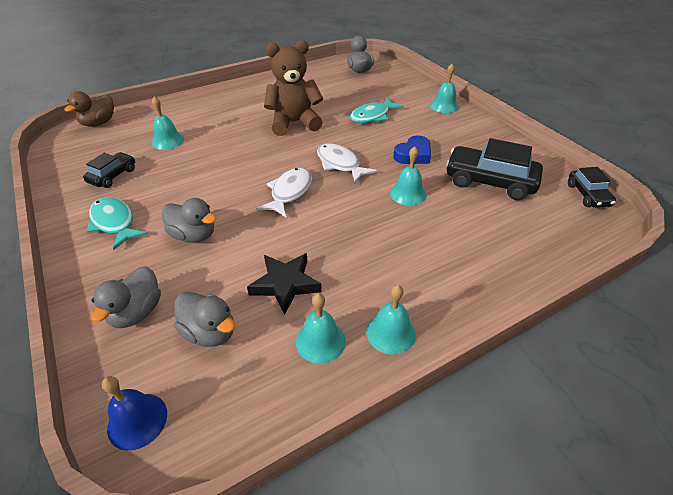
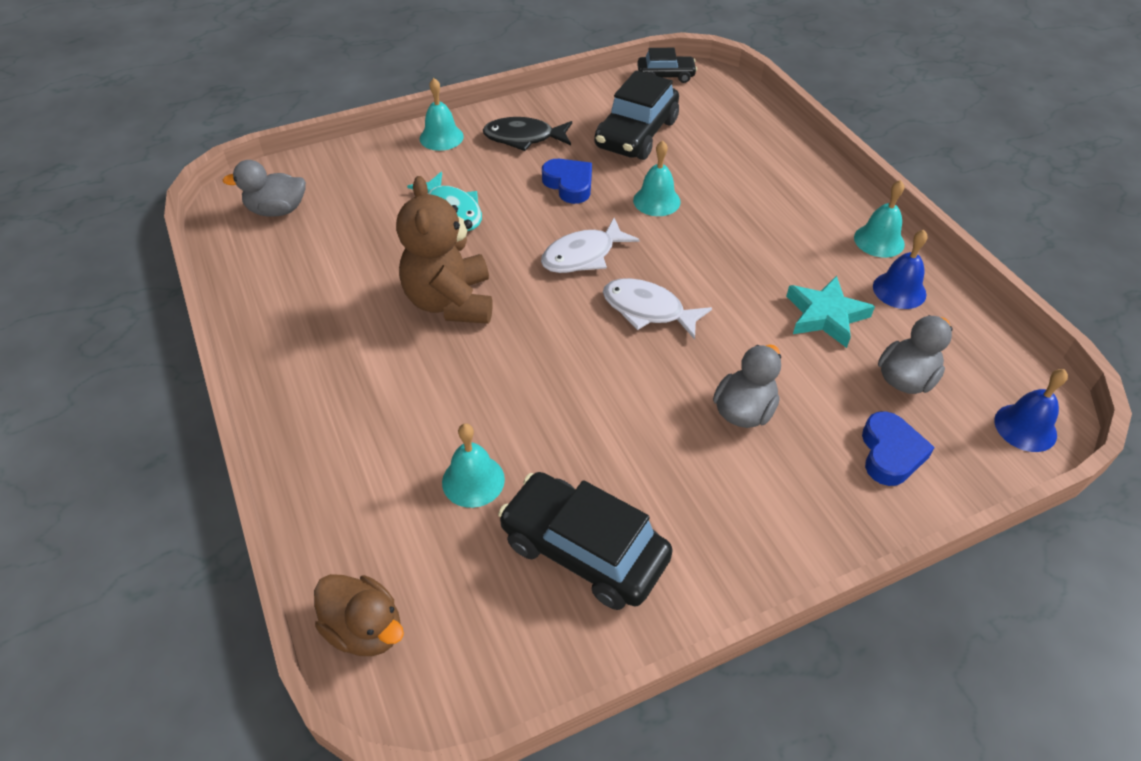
camera: 85 degrees left, 5 degrees up
black car [83,152,135,188] -> black car [498,472,673,610], size x1.76
turquoise fish [87,197,148,250] -> none
grey duck [91,266,161,328] -> blue heart [862,411,935,486]
black star [247,253,322,315] -> turquoise star [786,276,875,348]
turquoise bell [296,293,346,364] -> blue bell [873,230,928,309]
none -> black fish [483,117,572,151]

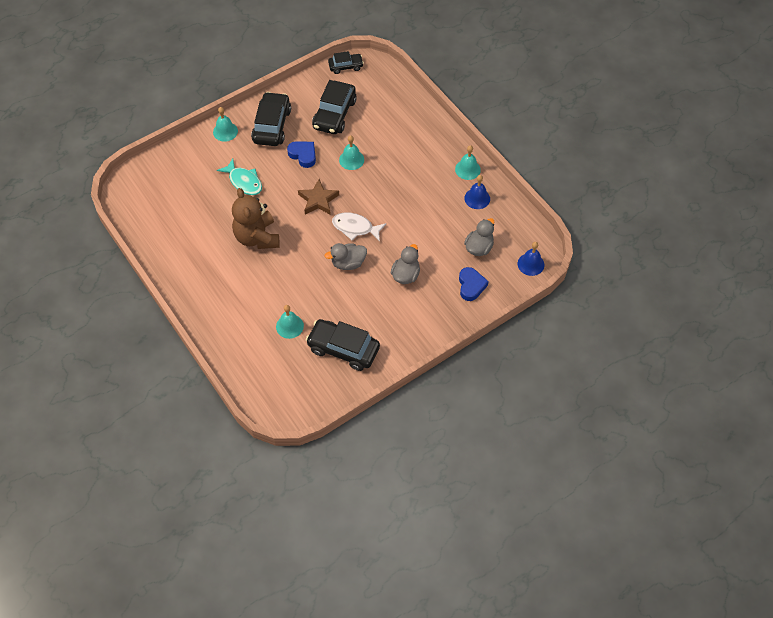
camera: 10 degrees left, 10 degrees up
grey duck [223,160,306,217] -> grey duck moved to [325,243,367,270]
brown duck [314,574,404,656] -> none
black fish [483,117,572,151] -> black car [251,92,291,146]
white fish [541,218,639,273] -> brown star [298,179,339,215]
turquoise star [786,276,875,348] -> none

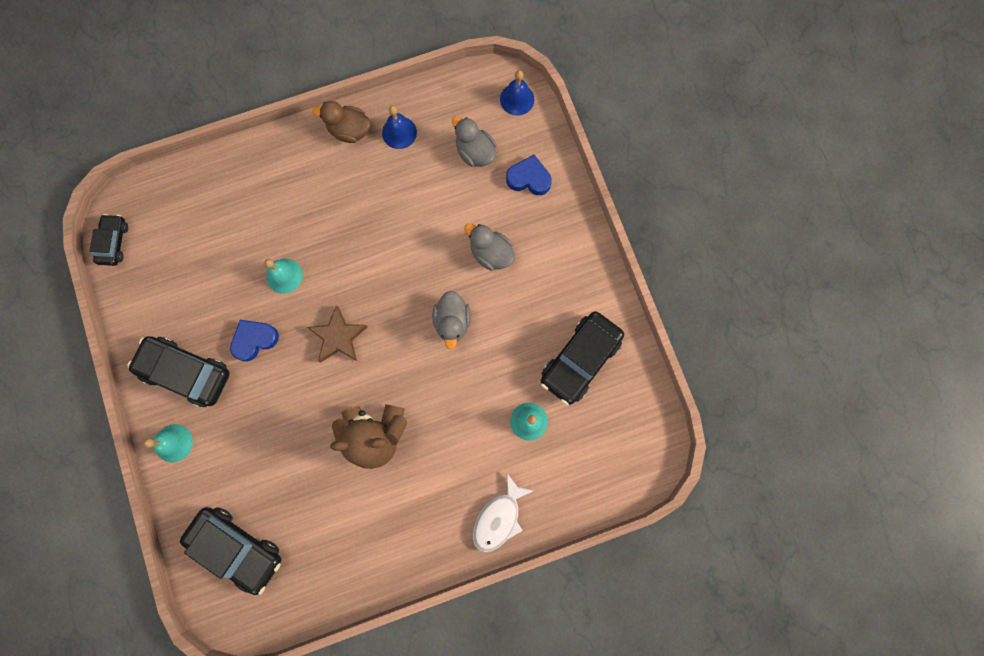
camera: 75 degrees left, 20 degrees up
turquoise fish [217,158,262,195] -> none
black car [312,80,357,134] -> black car moved to [180,507,281,595]
white fish [332,213,386,242] -> white fish moved to [473,474,534,552]
turquoise bell [455,145,481,180] -> brown duck [313,101,371,143]

